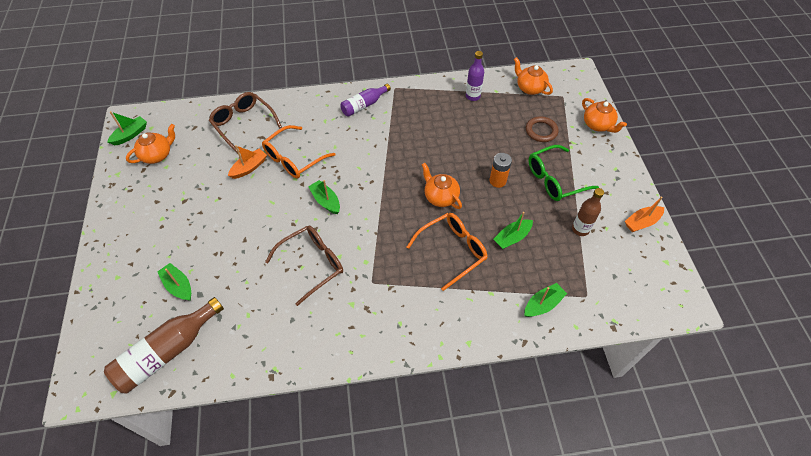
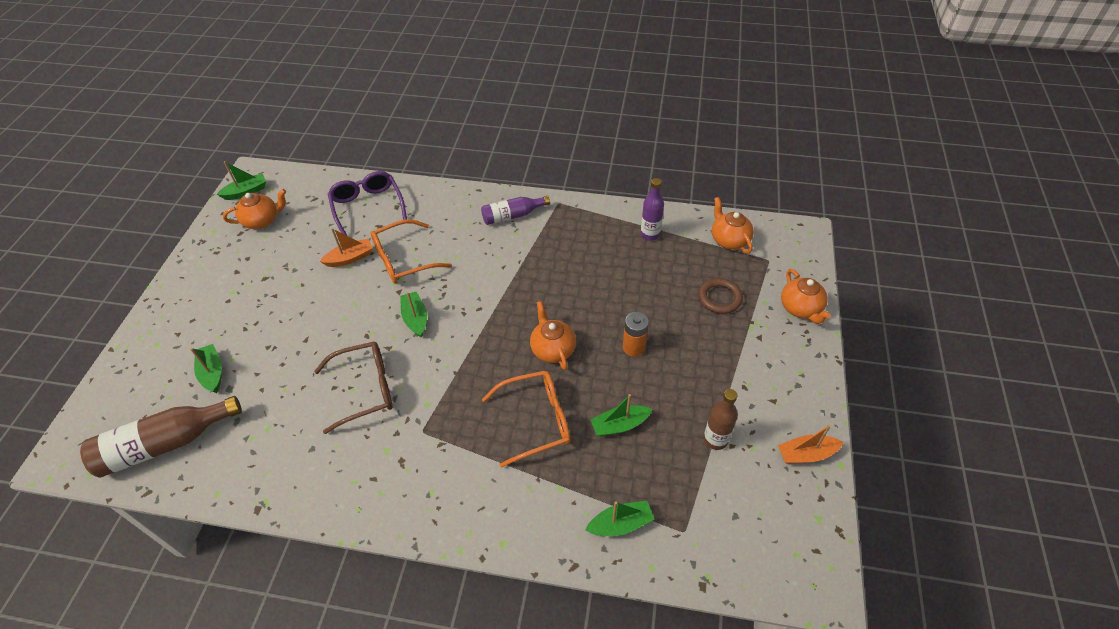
camera: 20 degrees right, 5 degrees down
brown glasses [209,92,282,154] -> purple glasses [328,171,407,235]
green glasses [528,145,599,201] -> none

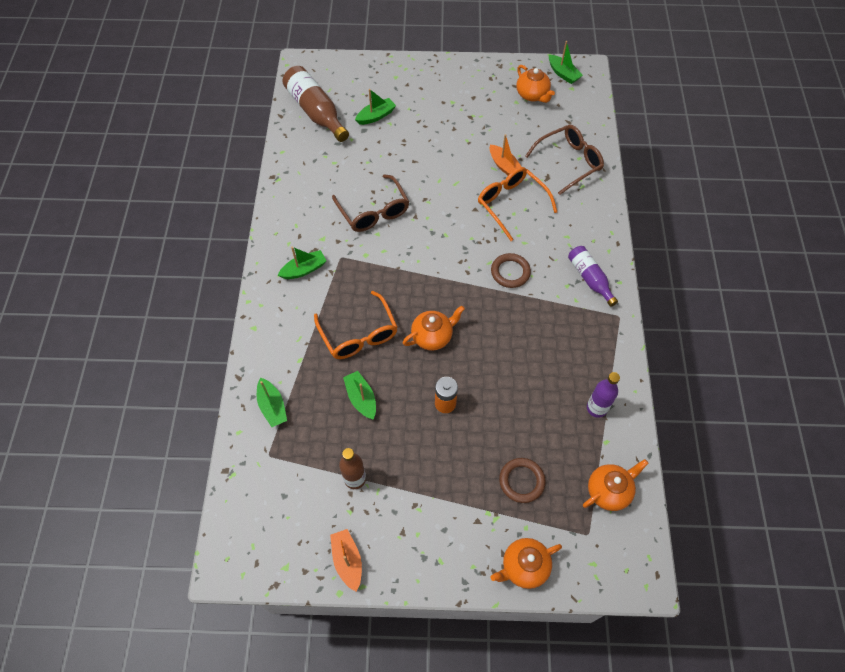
camera: 80 degrees right, 10 degrees up
purple glasses [328,171,407,235] -> brown glasses [525,125,604,195]
green boat [400,292,427,338] -> green boat moved to [278,247,327,279]
none -> brown ring [491,253,531,288]

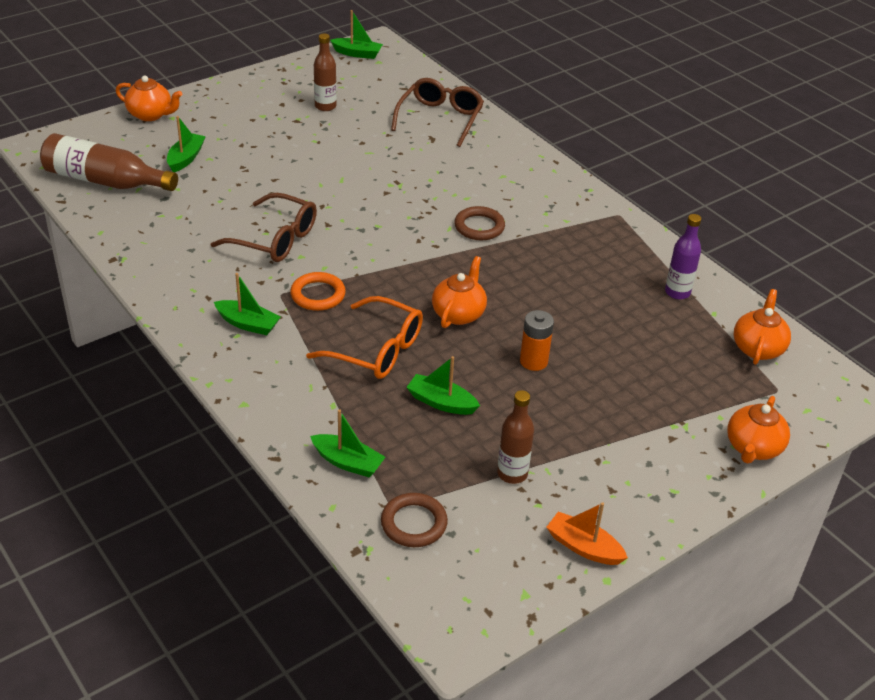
camera: 40 degrees left, 20 degrees down
green boat [278,247,327,279] -> green boat turned 90 degrees clockwise [214,273,281,335]
orange glasses [478,167,557,241] -> none
orange boat [490,134,522,175] -> none
brown ring [499,458,546,503] -> brown ring moved to [381,493,448,547]
orange teapot [516,65,555,103] -> orange teapot moved to [116,75,182,121]
purple bottle [568,246,618,307] -> none
none -> orange ring [290,272,346,311]
none -> brown bottle [314,33,337,111]

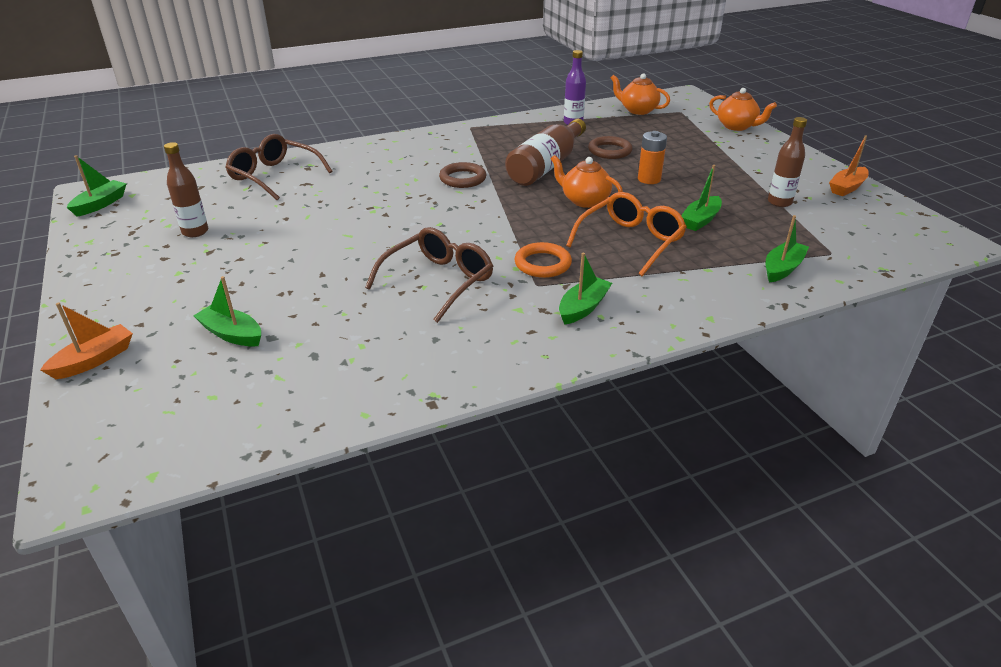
camera: 75 degrees left, 5 degrees down
brown bottle [40,133,178,191] -> brown bottle moved to [505,119,586,186]
orange teapot [116,75,182,121] -> orange boat [40,302,133,379]
brown ring [381,493,448,547] -> brown ring moved to [588,136,632,159]

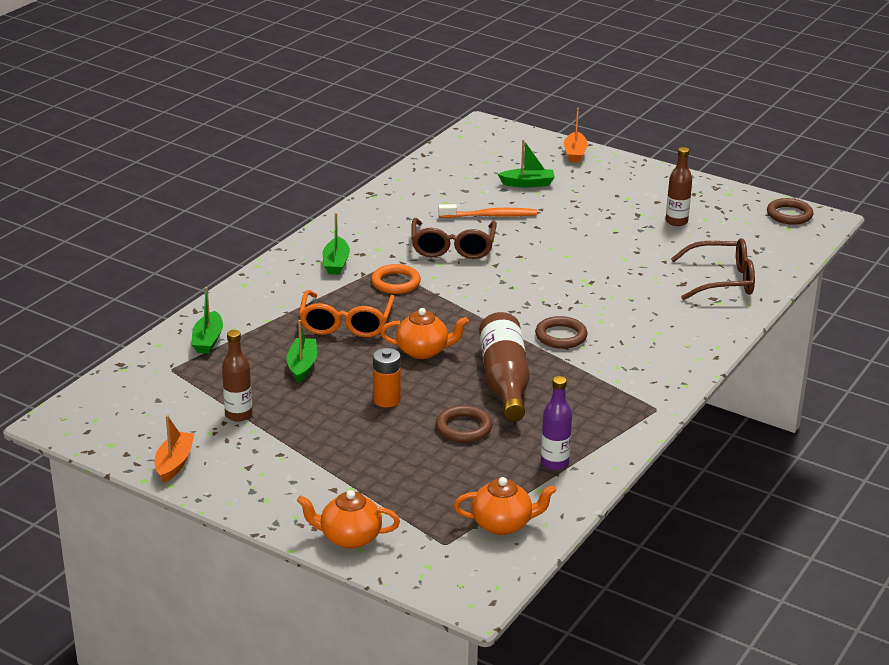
camera: 145 degrees right, 5 degrees down
green boat [67,155,127,217] -> brown ring [767,198,814,225]
none -> orange toothbrush [438,204,537,218]

